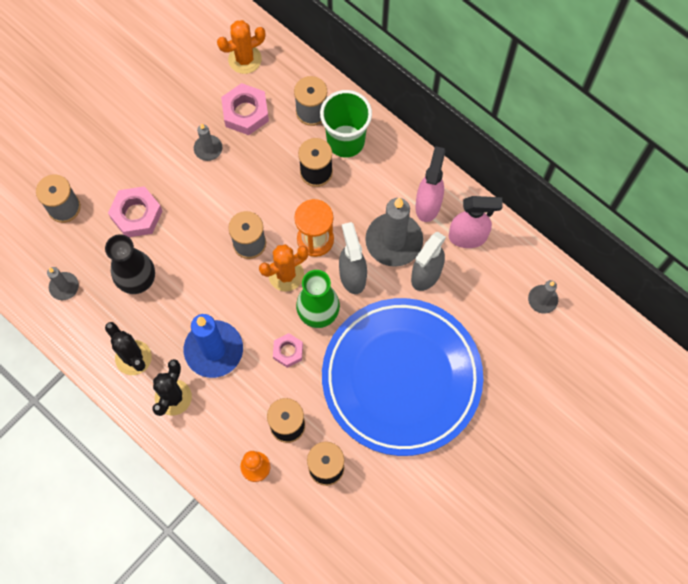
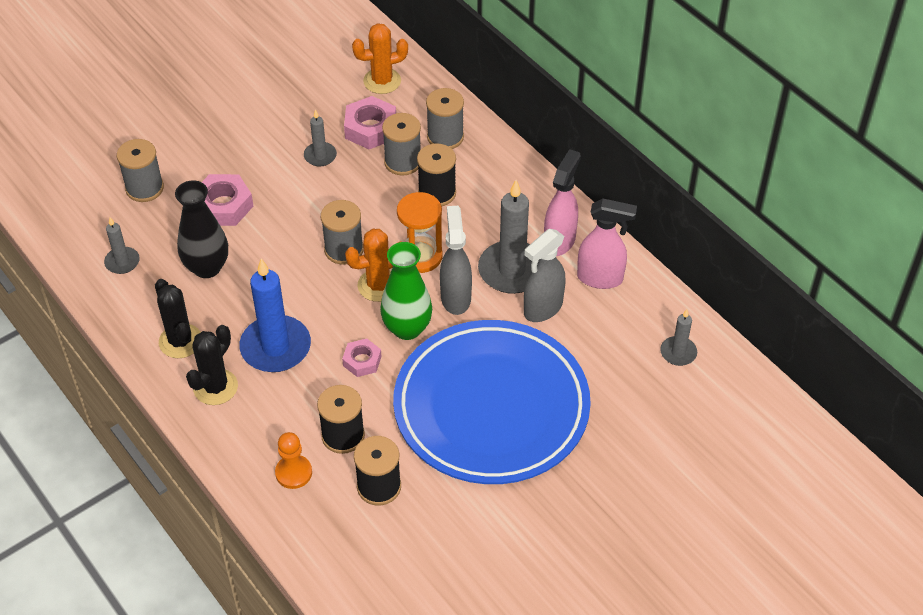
camera: 10 degrees right, 20 degrees down
green cup [320,90,372,158] -> none
none -> grey spool [382,113,421,176]

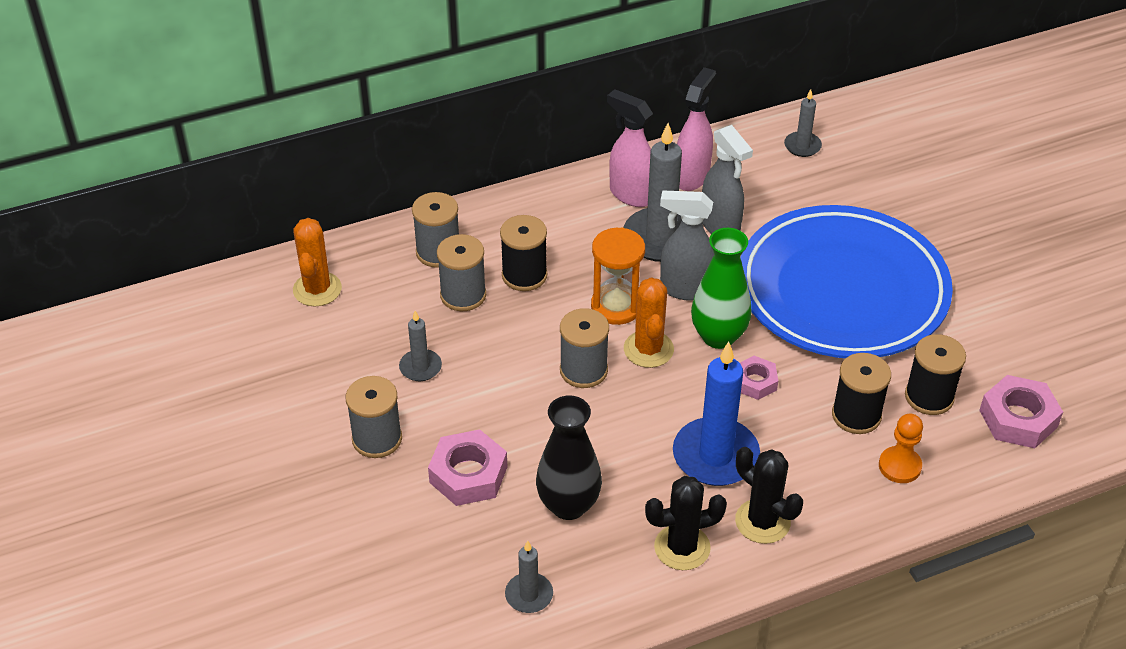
camera: 75 degrees left, 5 degrees down
grey spool [117,139,164,202] -> grey spool moved to [346,376,402,458]
pink nut [344,96,396,149] -> pink nut moved to [979,375,1063,448]

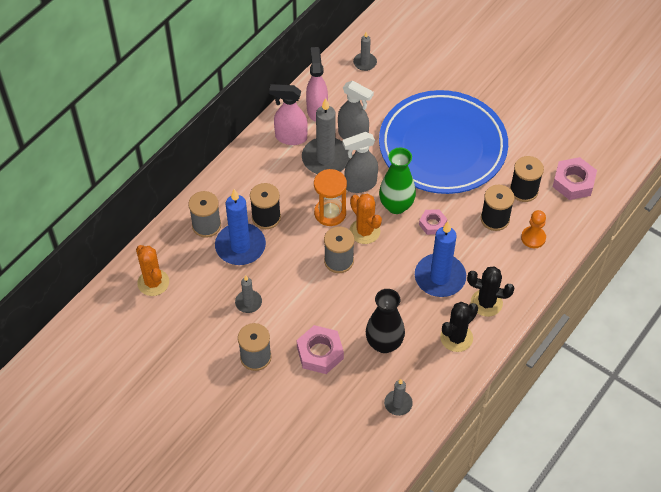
camera: 30 degrees left, 10 degrees up
grey spool [437,234,486,311] -> blue candle [215,189,266,265]

